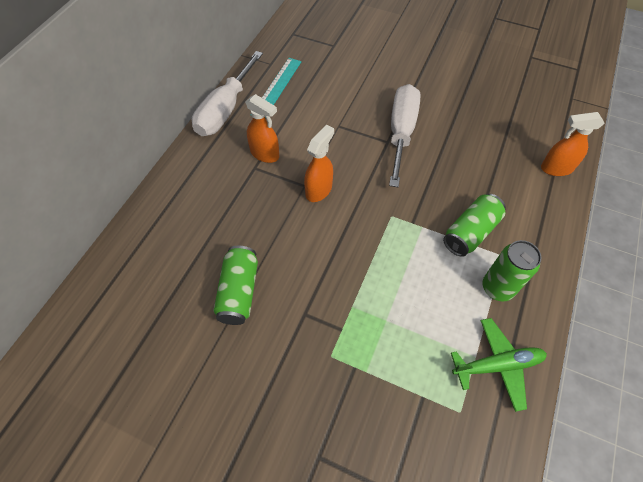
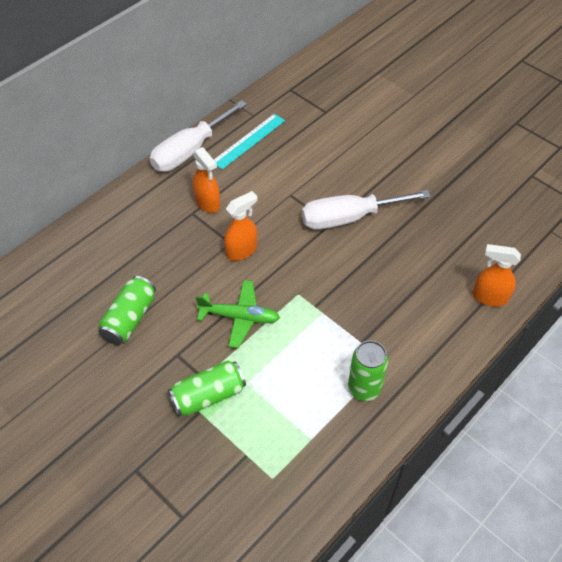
camera: 20 degrees right, 5 degrees down
white screwdriver [389,84,421,187] -> white screwdriver turned 135 degrees counterclockwise [302,190,431,230]
green can [443,194,506,257] -> green can moved to [168,361,246,416]
green plane [451,318,547,412] -> green plane moved to [195,280,280,348]

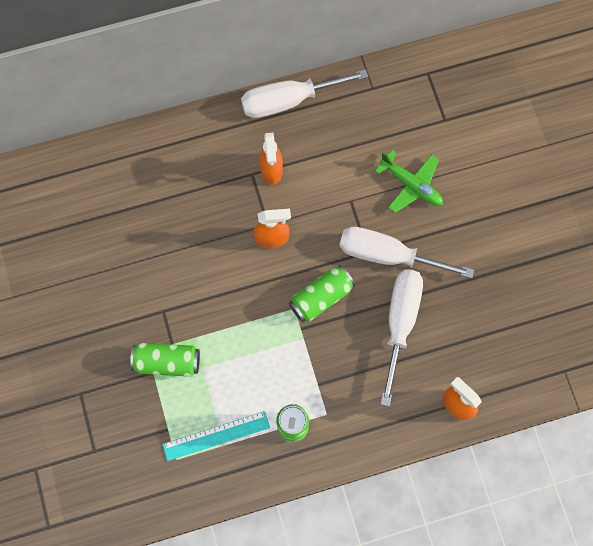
camera: 30 degrees right, 20 degrees up
green can [98,276,156,345] -> green can moved to [289,265,355,323]
green plane [195,280,280,348] -> green plane moved to [375,150,443,213]
turquoise ruler [214,114,285,170] -> turquoise ruler moved to [163,411,270,461]
none -> white screwdriver [381,269,423,406]

